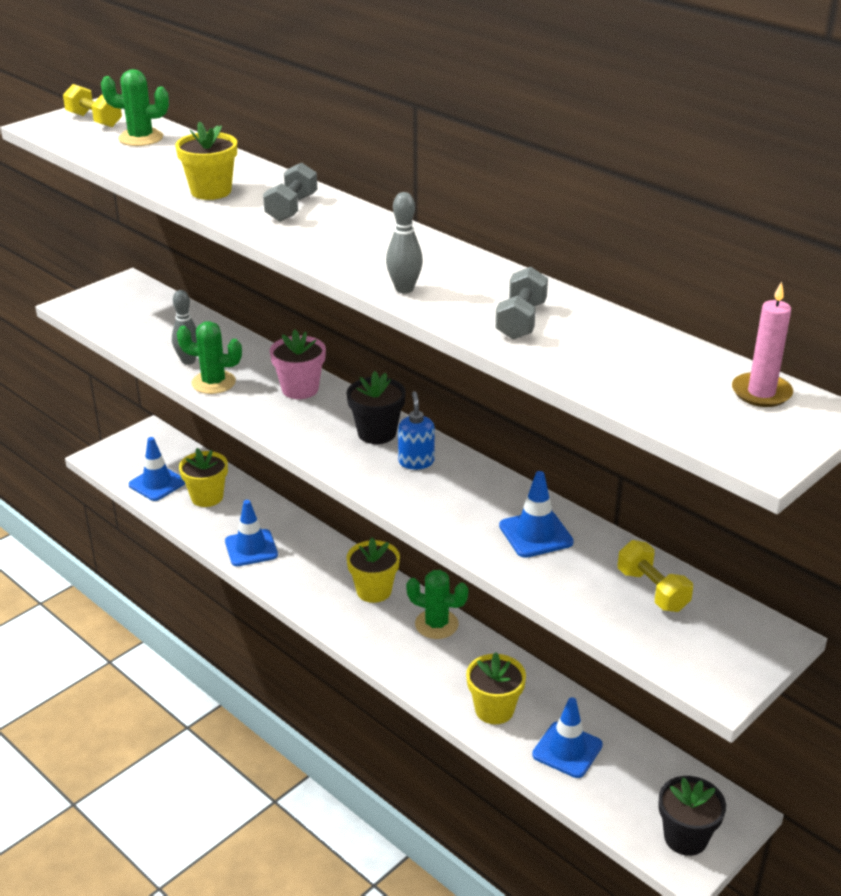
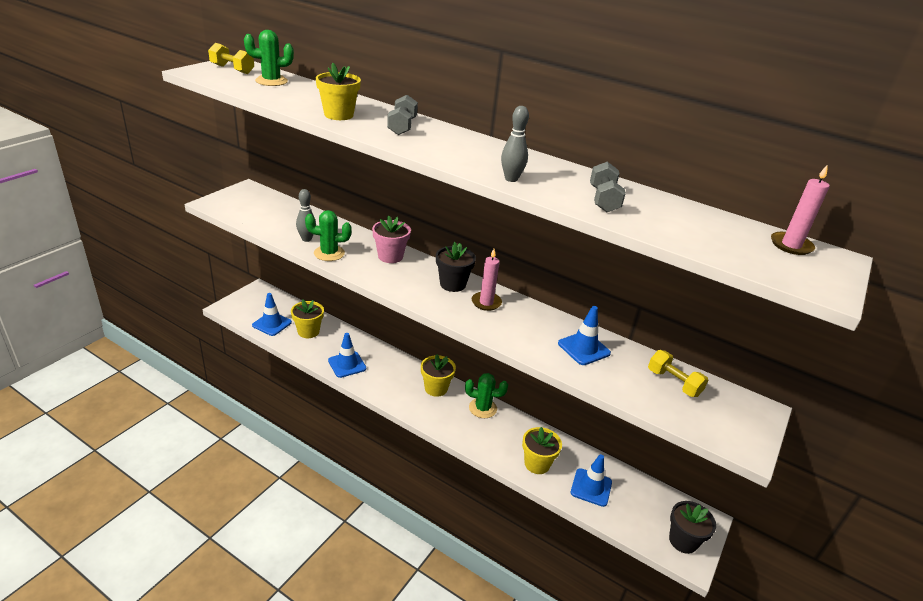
camera: 15 degrees left, 0 degrees up
blue soap dispenser [398,391,435,469] -> pink candle [472,249,502,311]

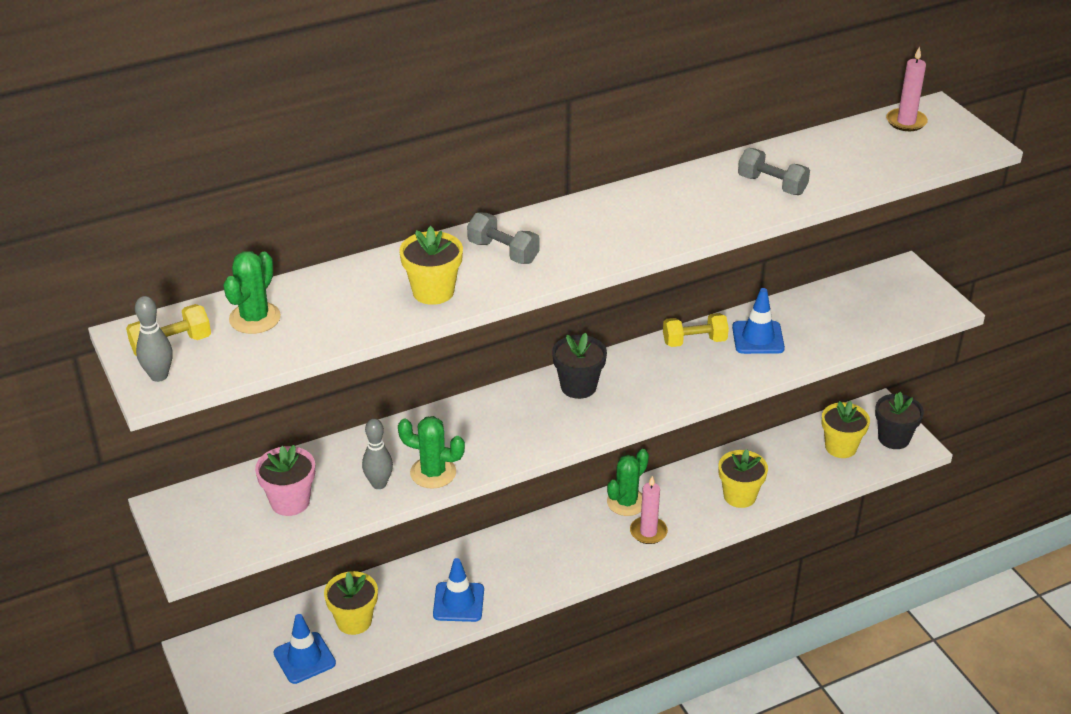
camera: 55 degrees left, 5 degrees up
green cactus [305,210,352,261] -> green cactus turned 75 degrees clockwise [398,416,465,489]
pink flower pot [372,215,411,263] -> pink flower pot moved to [255,445,315,516]
yellow flower pot [421,354,456,397] -> yellow flower pot moved to [821,401,870,458]
pink candle [472,249,502,311] -> pink candle moved to [630,476,668,544]
grey bowling pin [501,106,529,182] -> grey bowling pin moved to [135,296,173,382]
blue traffic cone [571,454,612,507] -> none
yellow dumbbell [648,350,708,397] -> yellow dumbbell moved to [663,313,729,347]

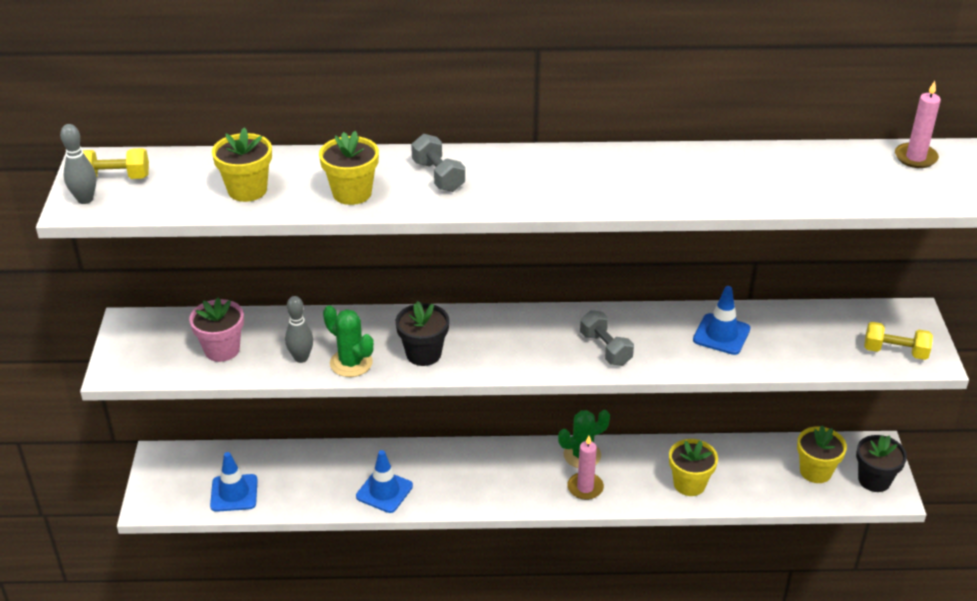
camera: 25 degrees right, 0 degrees up
green cactus [223,251,281,334] -> none
yellow flower pot [324,571,378,635] -> yellow flower pot moved to [212,127,272,202]
black flower pot [552,333,607,399] -> black flower pot moved to [396,301,449,366]
yellow dumbbell [663,313,729,347] -> yellow dumbbell moved to [864,322,933,360]
grey dumbbell [738,148,810,195] -> grey dumbbell moved to [580,310,634,366]

